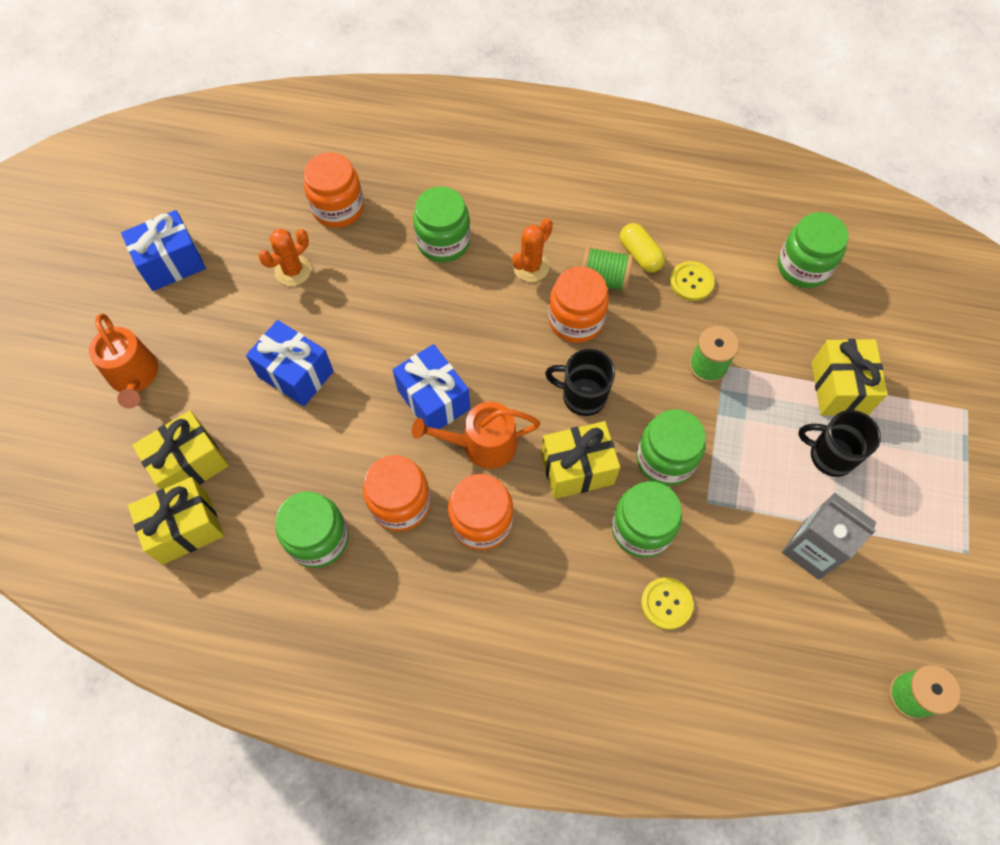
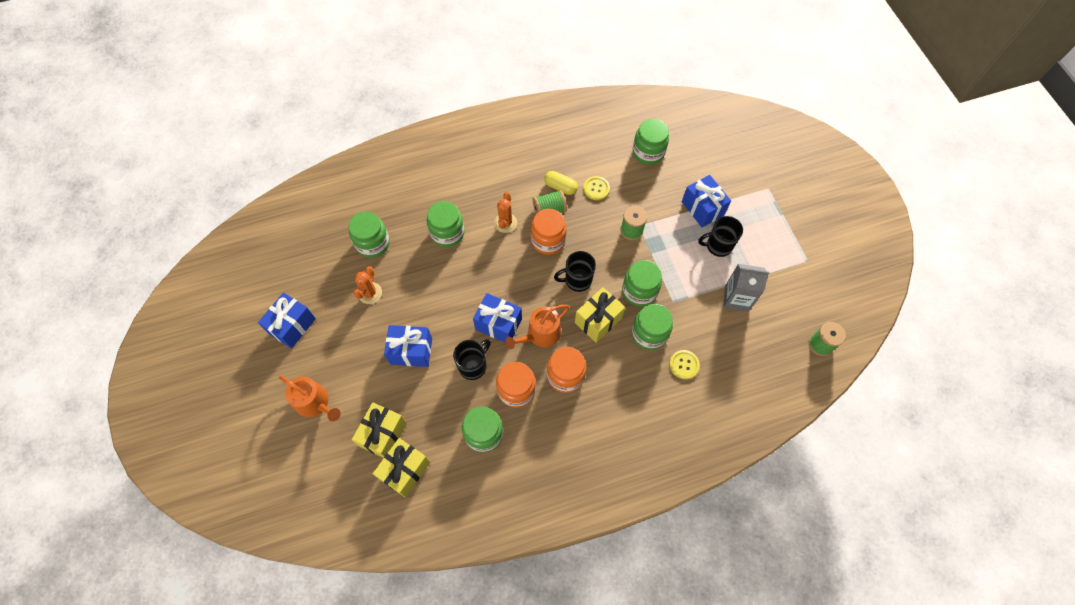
camera: 30 degrees left, 0 degrees up
orange jar [304,152,364,228] -> green jar [349,212,390,258]
yellow gift [811,339,888,416] -> blue gift [682,175,731,227]
none -> black mug [453,339,491,380]

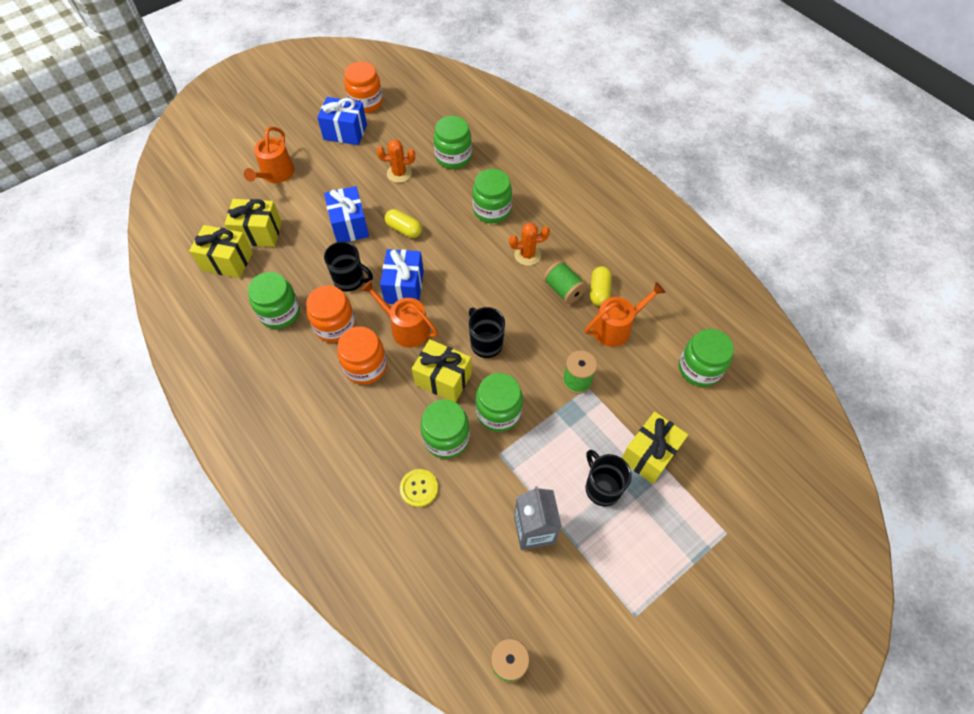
camera: 70 degrees right, 5 degrees down
orange jar [531,209,567,255] -> orange jar moved to [344,61,383,113]
yellow button [583,176,610,200] -> orange watering can [585,282,666,347]
blue gift [682,175,731,227] -> yellow gift [622,412,688,484]
none -> yellow capsule [385,209,422,238]

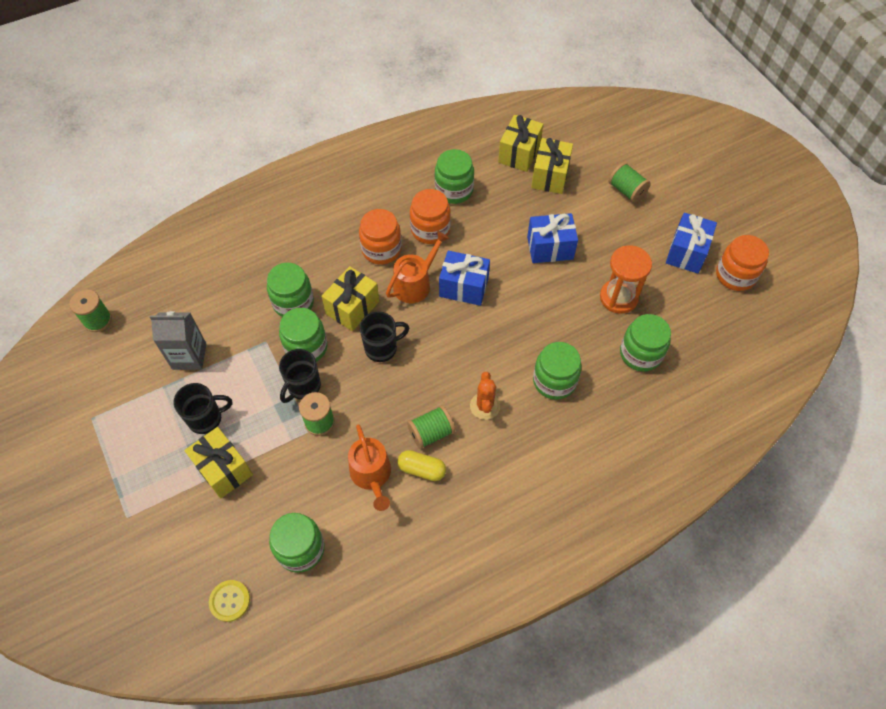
camera: 100 degrees right, 0 degrees up
orange watering can [244,127,295,183] -> green spool [609,162,651,203]
black mug [324,241,373,292] -> black mug moved to [279,349,321,403]
orange cactus [376,139,415,183] -> orange hourglass [600,245,652,314]
yellow capsule [385,209,422,238] -> none
yellow button [400,469,438,507] -> yellow button moved to [209,580,250,622]

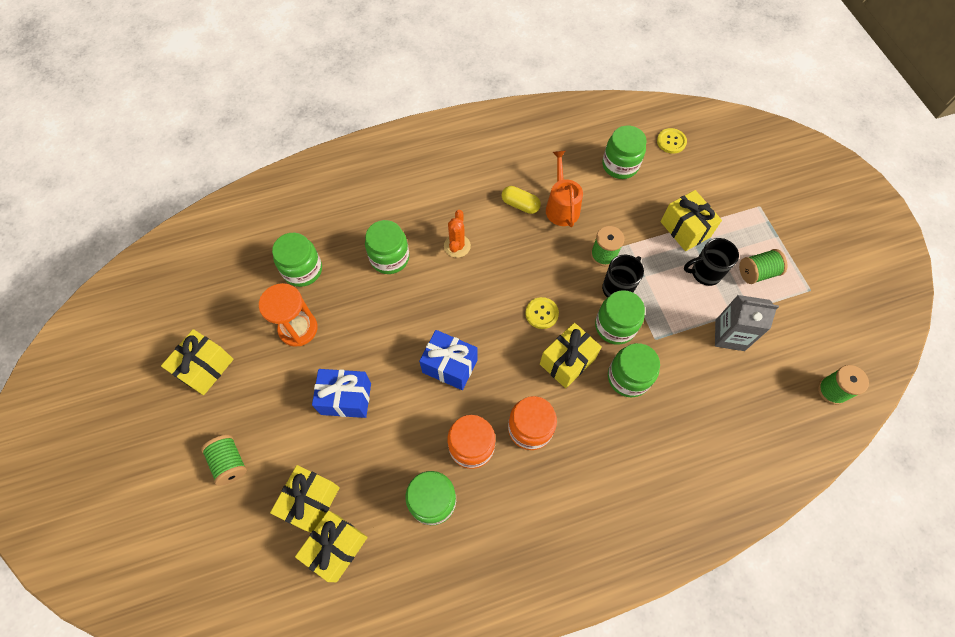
camera: 170 degrees left, 5 degrees up
black mug [360,312,409,362] -> yellow button [525,297,559,329]
orange watering can [386,231,449,303] -> none
green spool [407,405,455,449] -> green spool moved to [739,249,787,284]
blue gift [666,213,717,273] -> yellow gift [161,329,234,395]
orange jar [716,235,769,291] -> none

